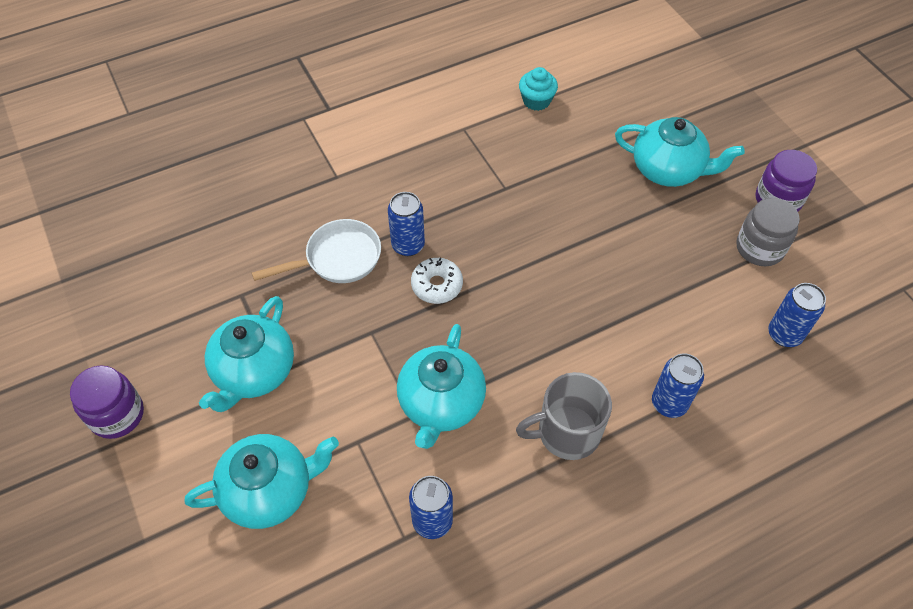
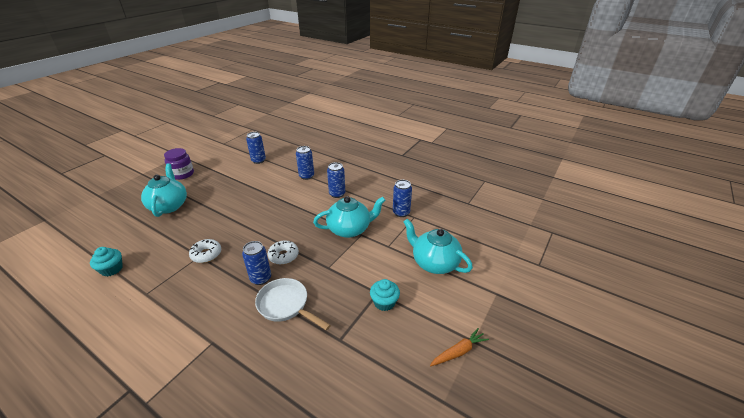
camera: 120 degrees left, 20 degrees down
purple jar [70,365,144,439] -> orange carrot [430,328,489,366]
turquoise teapot [199,296,294,412] -> turquoise cupcake [370,279,400,311]
grey mug [516,372,612,460] -> blue can [327,162,345,198]
grey jar [736,198,800,266] -> none
none -> white donut [189,239,221,263]

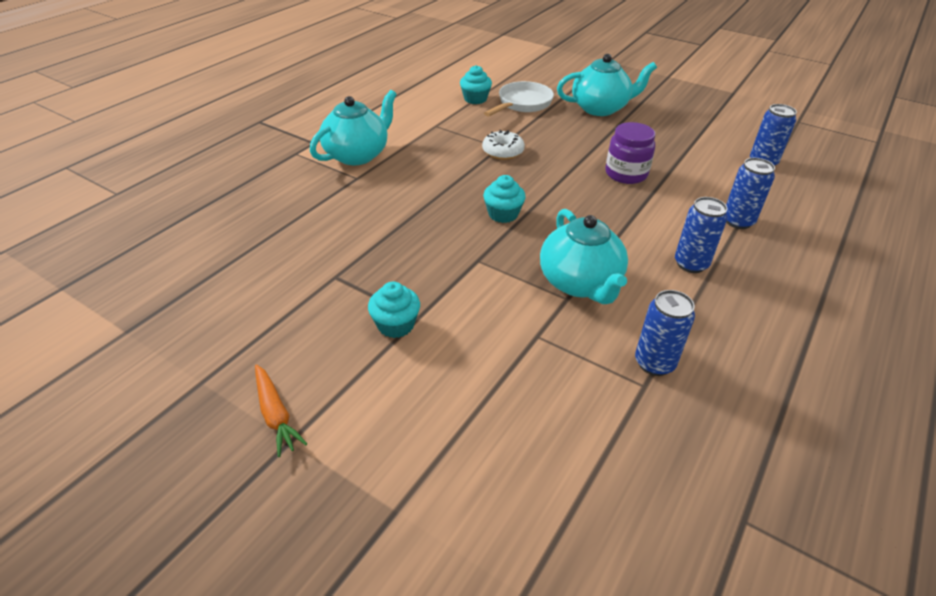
camera: 90 degrees right, 5 degrees up
purple jar [164,148,194,180] -> purple jar moved to [605,122,655,184]
blue can [242,241,271,285] -> none
white pan [255,278,331,330] -> white pan moved to [484,81,554,116]
white donut [268,240,299,265] -> turquoise cupcake [483,175,526,223]
turquoise teapot [403,218,473,274] -> turquoise teapot moved to [310,90,397,165]

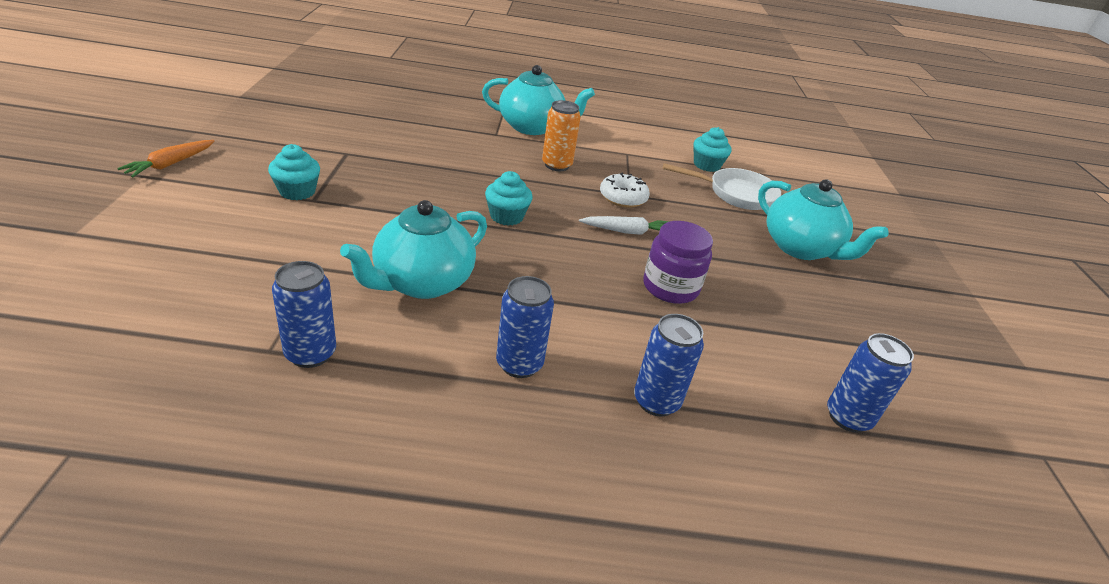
camera: 55 degrees right, 5 degrees down
none -> orange can [542,100,581,171]
none -> white carrot [579,216,669,235]

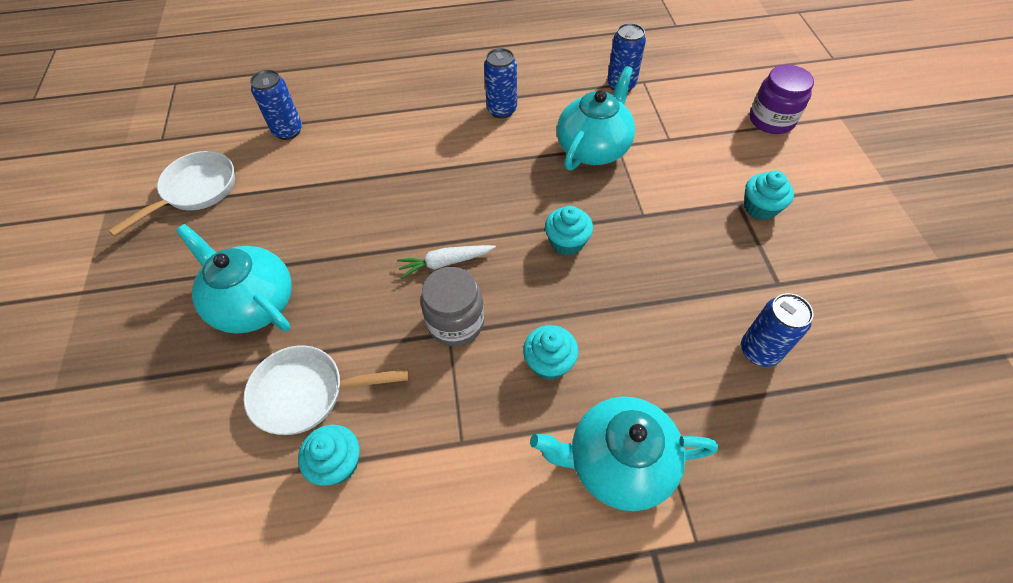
camera: 175 degrees right, 20 degrees up
orange carrot [117,140,215,177] -> none
orange can [542,100,581,171] -> turquoise cupcake [523,325,578,380]
white donut [600,173,650,208] -> grey jar [421,267,484,346]
blue can [634,314,704,416] -> blue can moved to [741,293,813,367]
purple jar [643,221,713,304] -> purple jar moved to [750,65,814,134]
none -> white pan [108,151,235,236]

